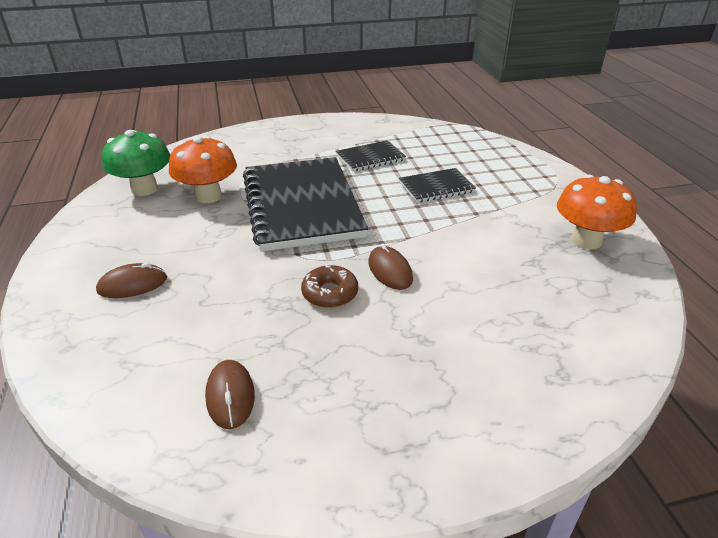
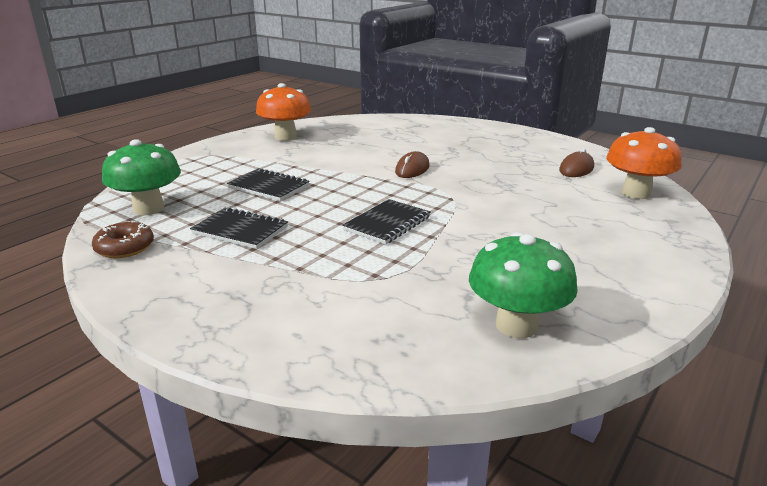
camera: 130 degrees left, 10 degrees down
brown mouse [96,263,167,298] -> none
orange mushroom [169,136,237,203] -> orange mushroom moved to [606,127,681,199]
black notebook [243,157,368,252] -> black notebook [342,199,431,245], size x0.46
brown donut [301,264,358,308] -> brown donut moved to [92,221,154,258]
none -> green mushroom [102,139,181,215]

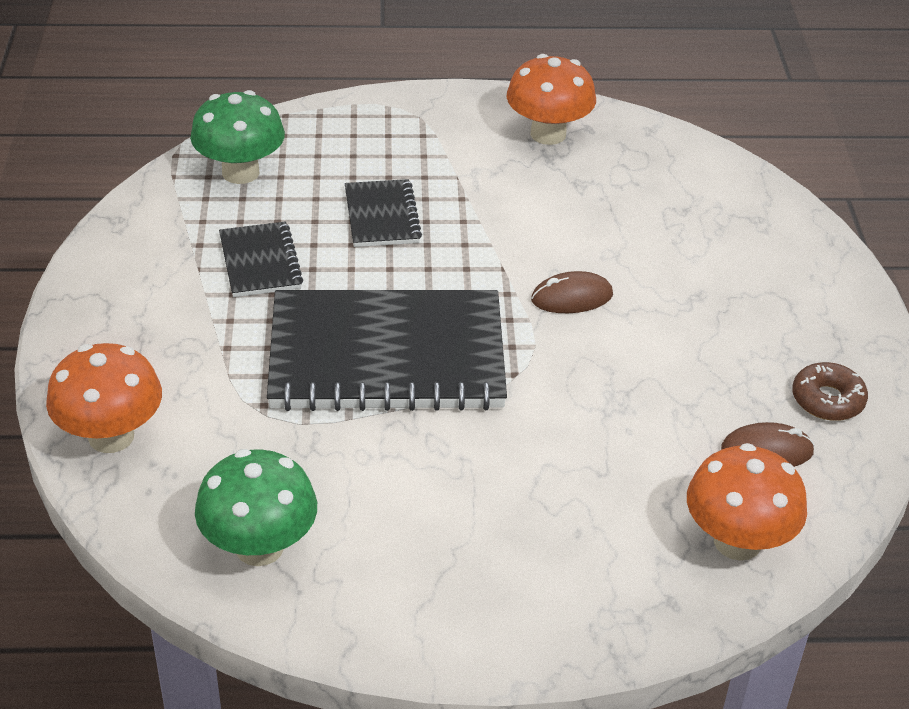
camera: 50 degrees right, 15 degrees up
brown donut [92,221,154,258] -> brown donut moved to [792,362,868,421]
black notebook [342,199,431,245] -> black notebook [267,290,507,411], size x2.16
none -> orange mushroom [46,343,162,453]

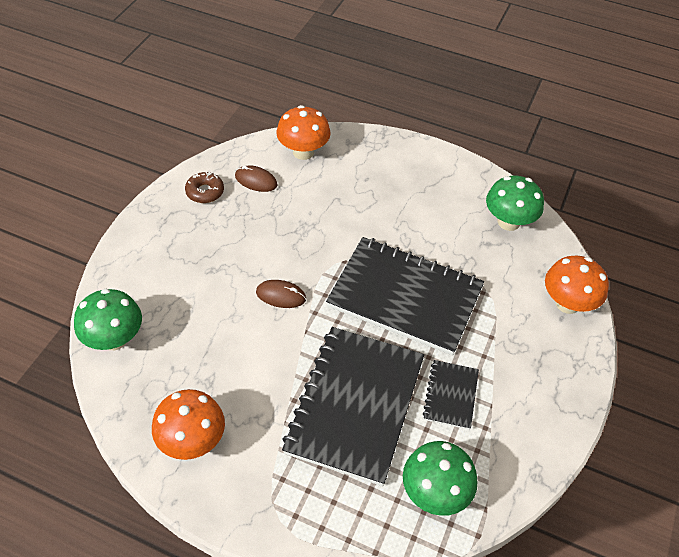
camera: 155 degrees left, 10 degrees up
black notebook [345,179,422,247] -> black notebook [282,327,424,486], size x2.16
none -> green mushroom [74,289,142,350]

